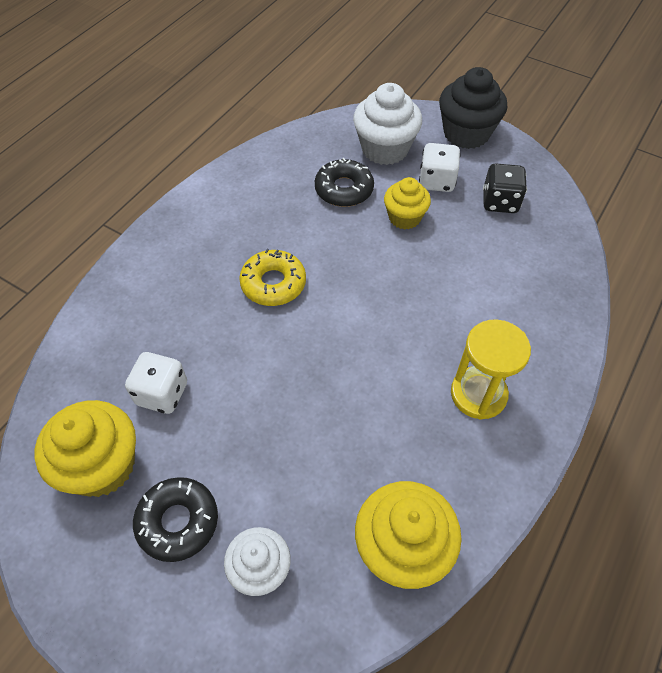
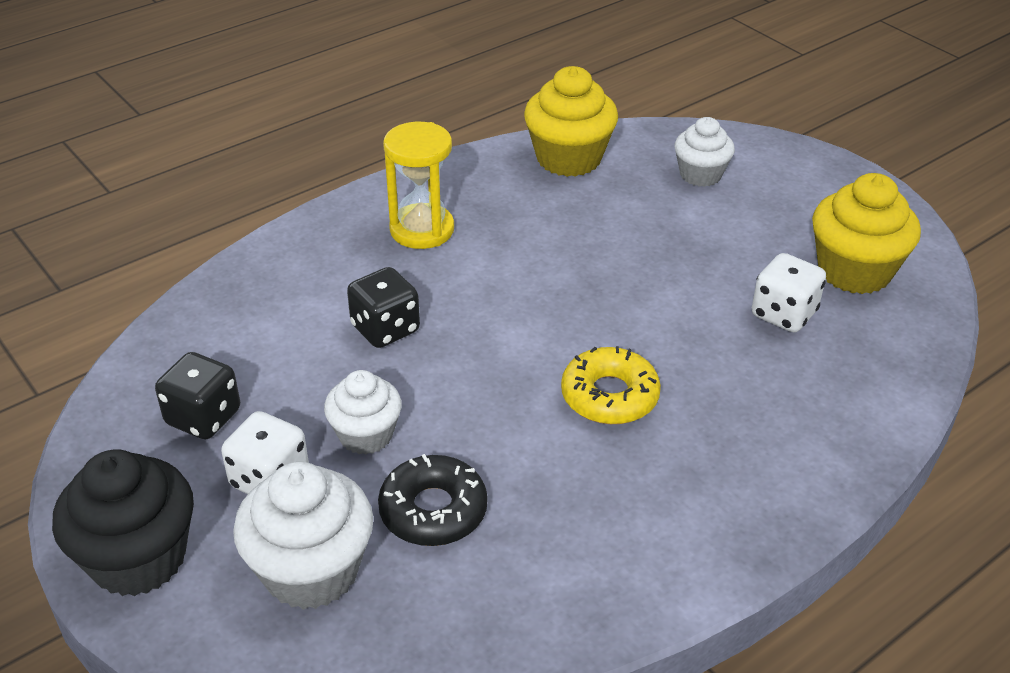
camera: 160 degrees left, 15 degrees down
black donut [133,477,218,562] -> none
yellow cupcake [384,177,431,230] -> white cupcake [324,370,402,455]
none -> black dice [347,267,420,348]

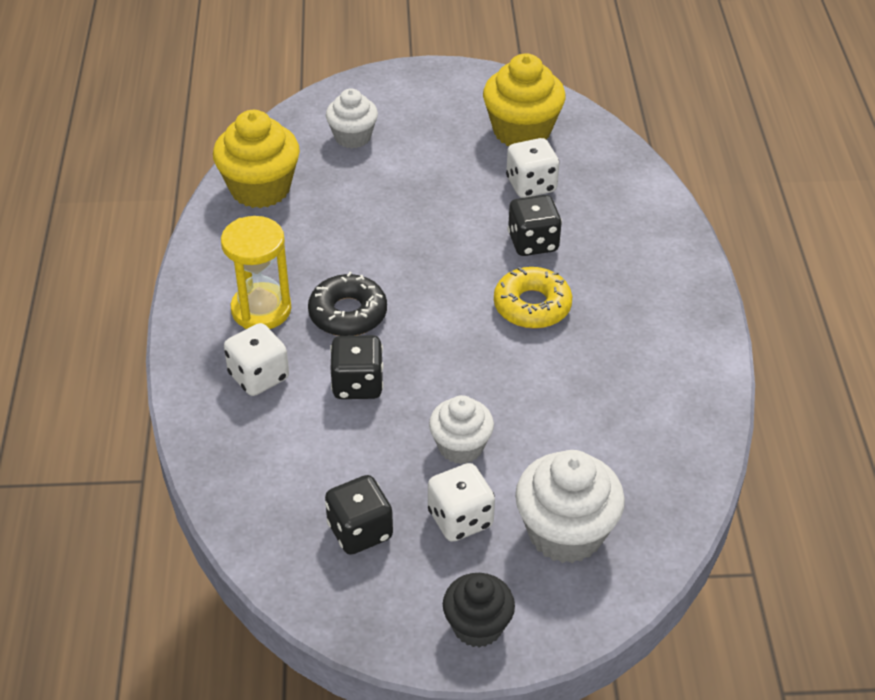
camera: 55 degrees left, 5 degrees up
black cupcake [52,449,194,596] -> black cupcake [443,573,515,648], size x0.63
black donut [378,454,488,546] -> black donut moved to [308,272,387,336]
none -> white dice [224,323,289,396]
none -> black dice [508,195,562,256]

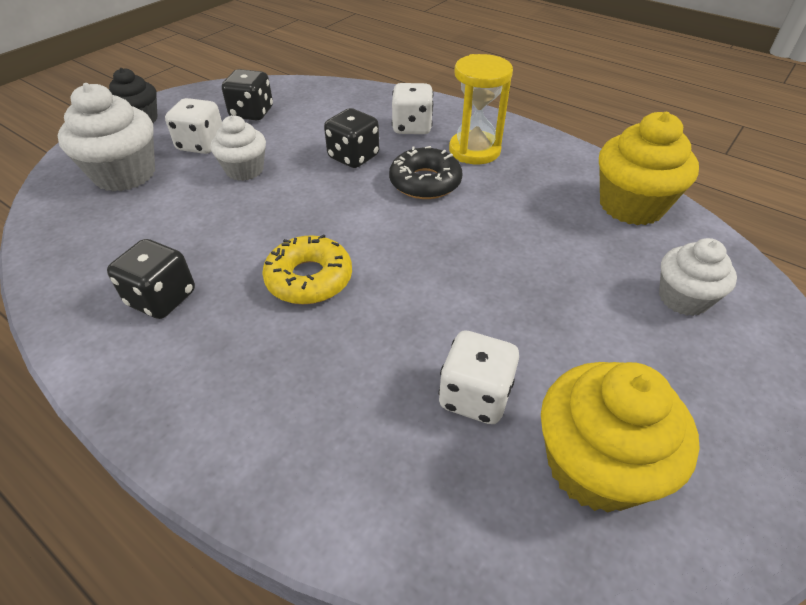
camera: 130 degrees right, 0 degrees up
black dice [508,195,562,256] -> black dice moved to [107,239,195,319]

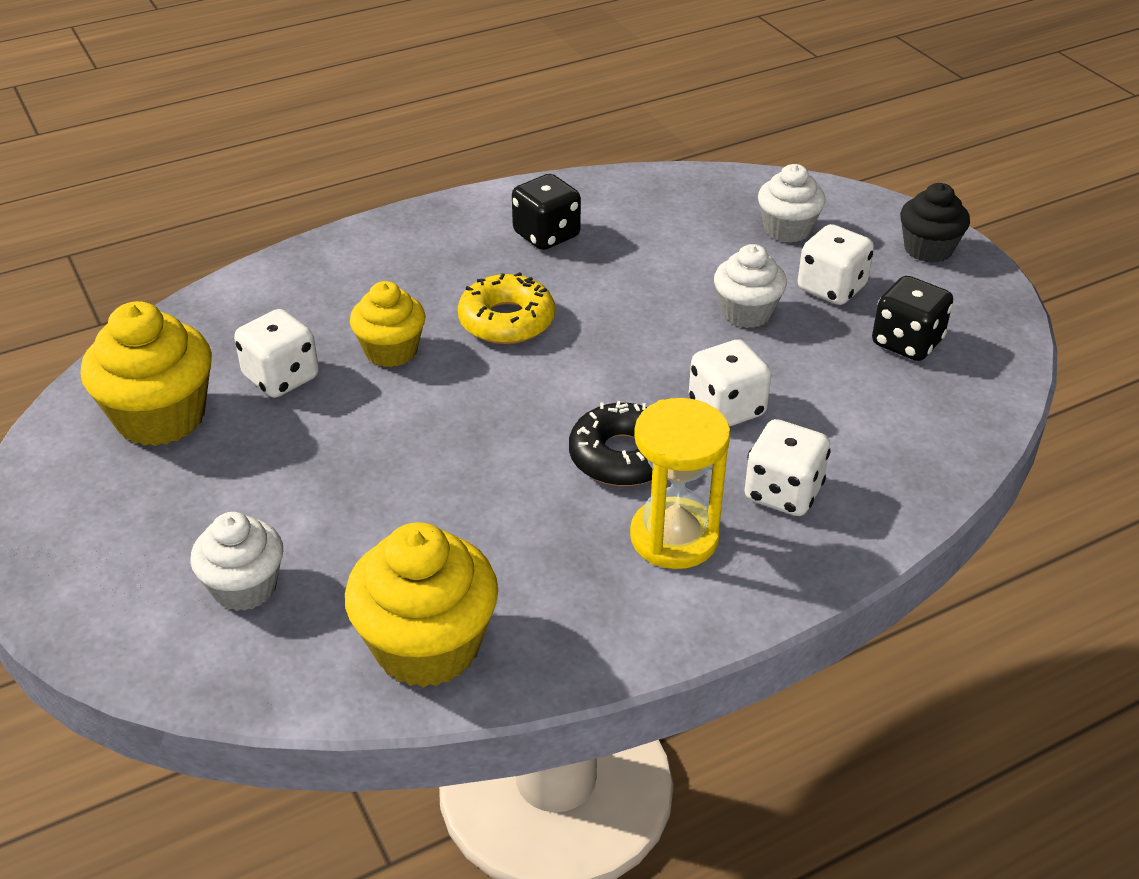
camera: 115 degrees right, 5 degrees down
white cupcake [58,83,155,192] -> white cupcake [758,164,825,243], size x0.63
black dice [324,108,379,168] -> white dice [689,340,771,427]
none -> yellow cupcake [350,281,426,367]

